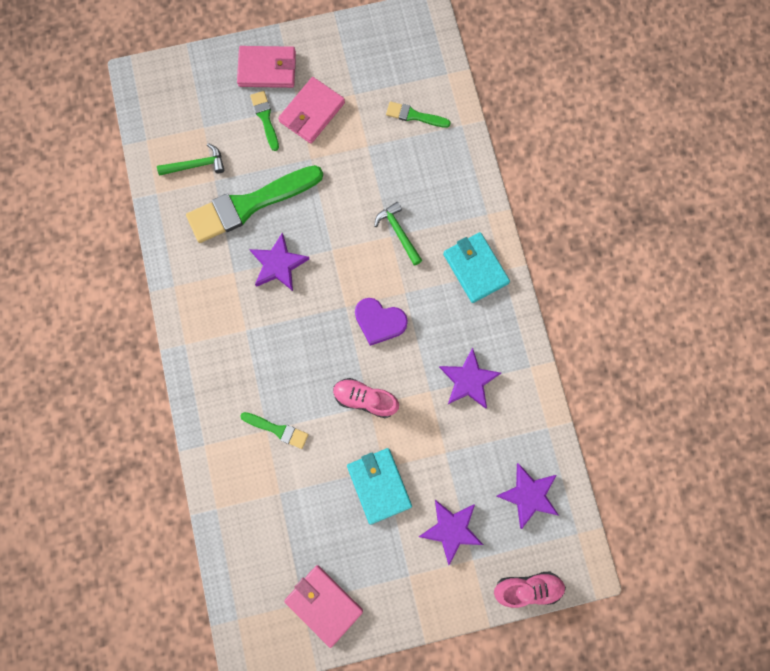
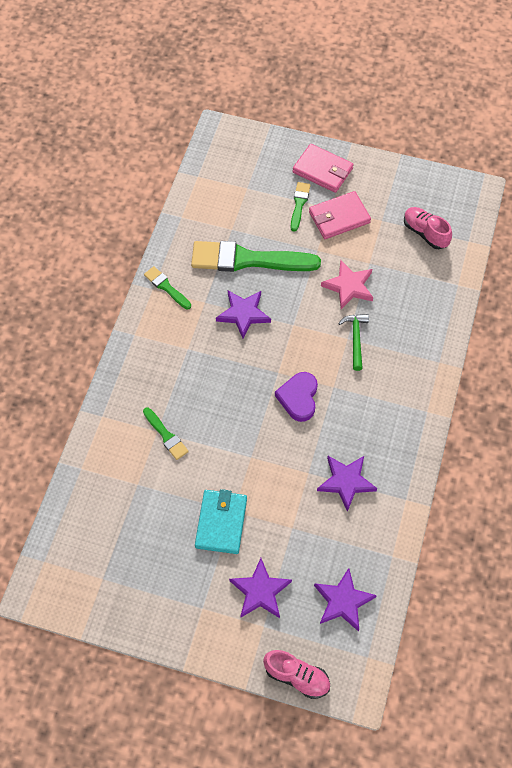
camera: 30 degrees right, 15 degrees down
green hammer [157,143,225,175] -> none
pink wallet [284,565,363,648] -> none
pink shoe [333,378,399,418] -> pink shoe moved to [404,207,452,249]
purple heart [355,298,408,346] -> purple heart turned 45 degrees clockwise [275,372,318,422]
green brush [386,101,451,128] -> green brush moved to [144,266,191,309]
turquoise wallet [443,232,510,303] -> none
none -> pink star [321,260,373,309]

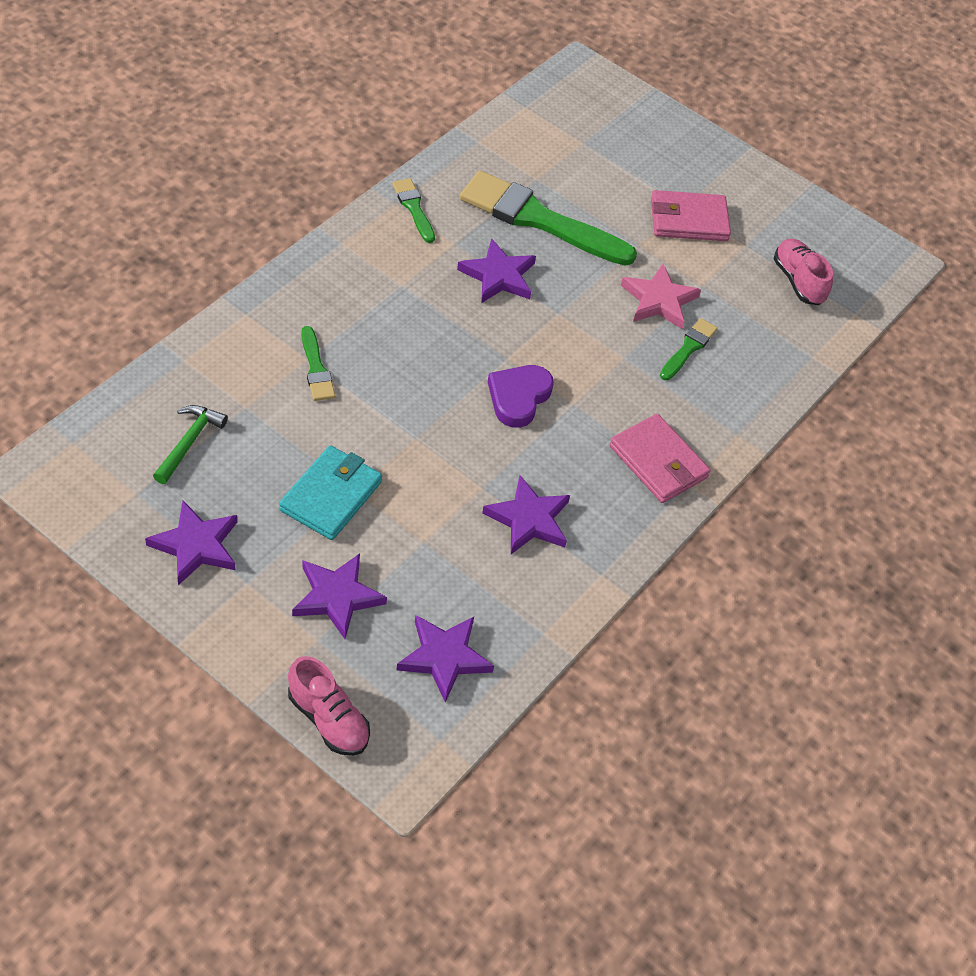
camera: 15 degrees right, 10 degrees down
green brush [291,182,311,231] -> green brush moved to [660,318,718,380]
pink wallet [293,144,354,193] -> pink wallet moved to [609,414,711,503]
green hammer [338,314,369,371] -> green hammer moved to [153,405,228,484]
none -> purple star [145,501,237,585]

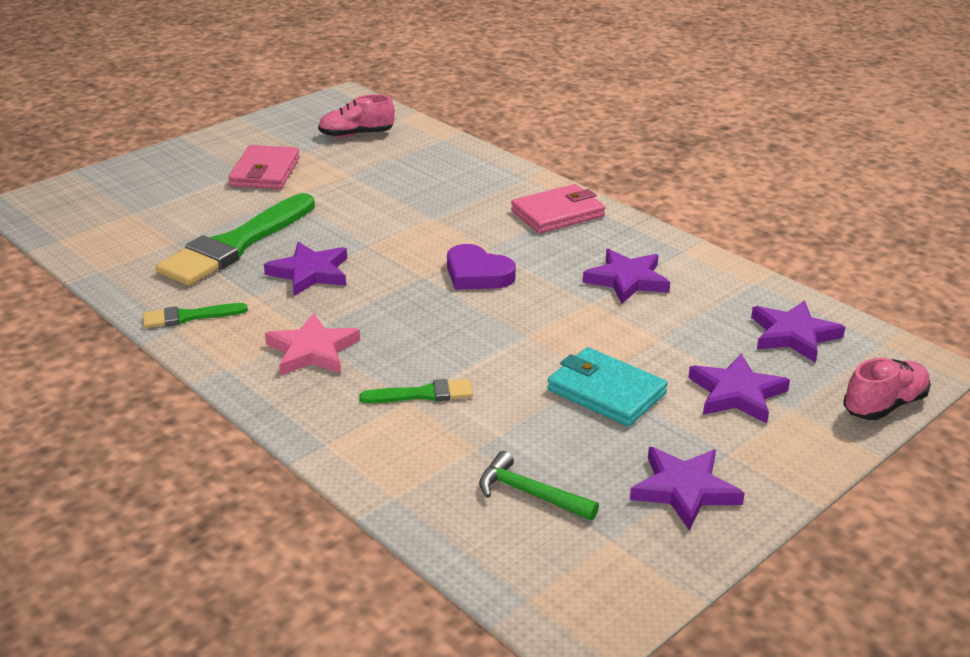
camera: 75 degrees left, 20 degrees down
pink star [621,264,701,329] -> pink star moved to [265,313,360,376]
green brush [660,318,718,380] -> none

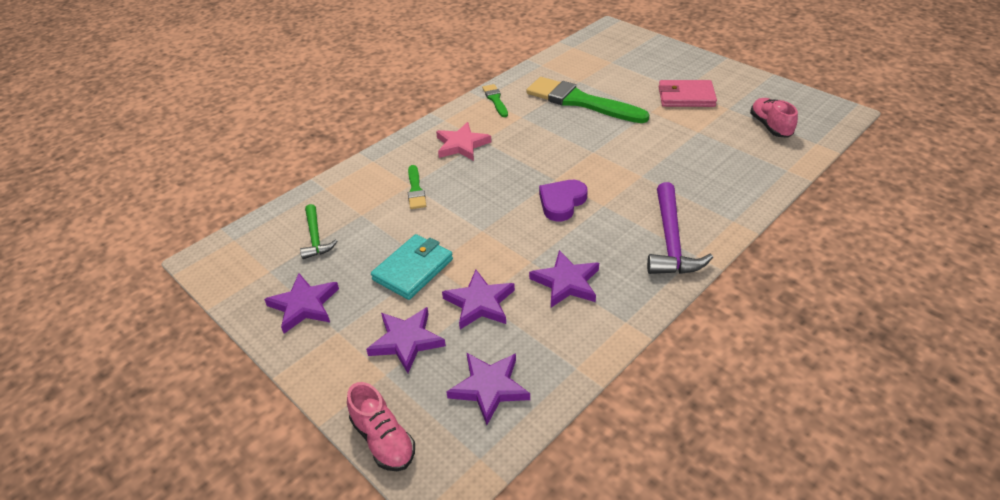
camera: 90 degrees right, 10 degrees up
purple star [264,242,347,296] -> purple star moved to [442,270,515,329]
green hammer [479,451,599,520] -> green hammer turned 135 degrees clockwise [300,204,337,259]
pink wallet [511,184,605,234] -> purple hammer [647,182,713,274]

